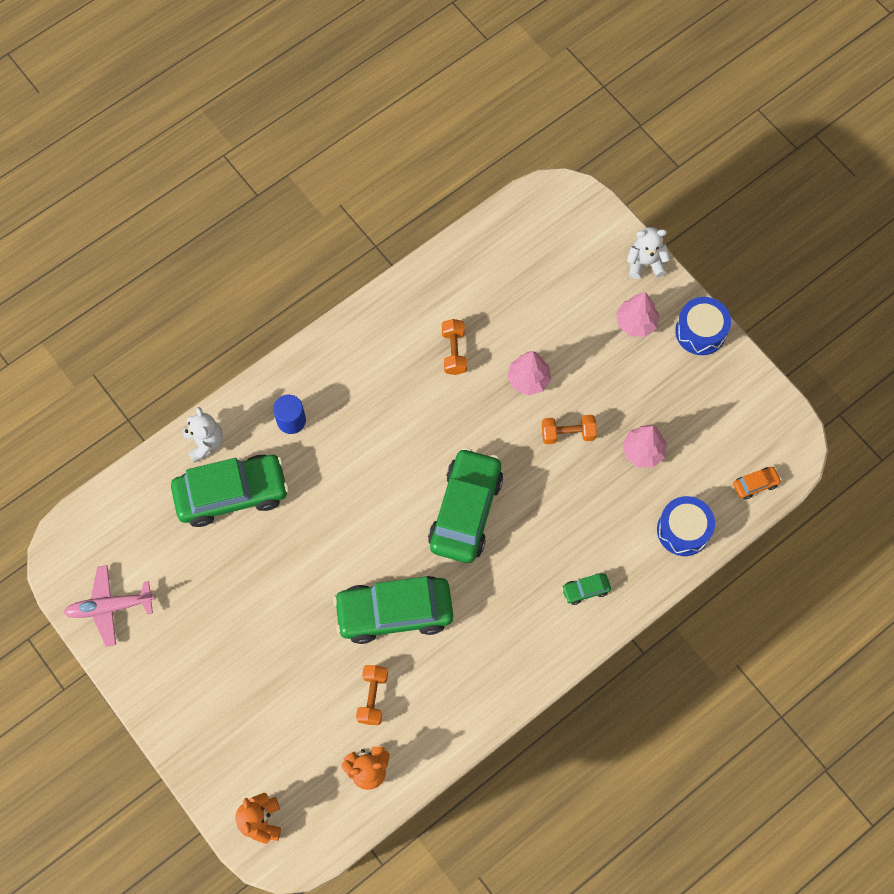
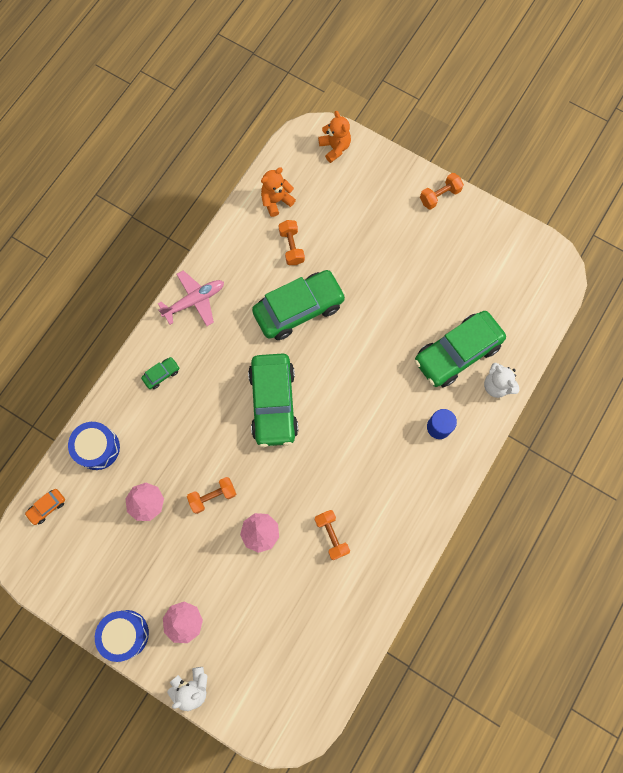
camera: 160 degrees right, 5 degrees up
pink plane [64,565,155,647] -> pink plane moved to [158,270,224,326]
none -> orange dumbbell [420,173,464,210]

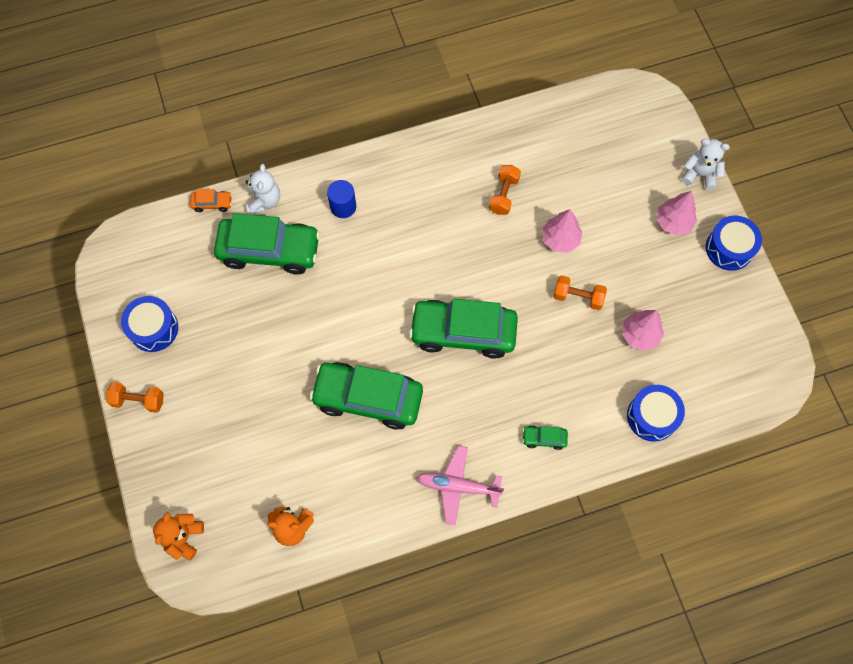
camera: 140 degrees left, 5 degrees down
orange car [25,489,65,525] -> orange car moved to [190,189,232,212]
green car [248,353,298,447] -> green car turned 120 degrees counterclockwise [409,299,518,359]
orange dumbbell [278,220,305,265] -> none
none -> blue drum [121,296,178,352]

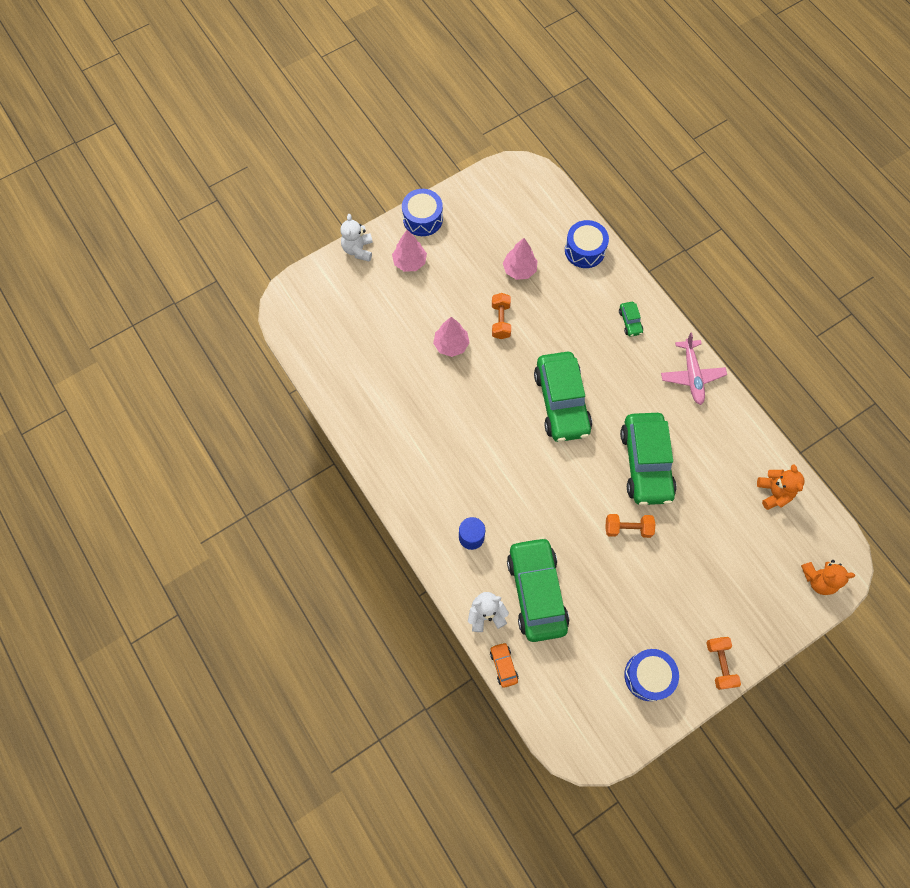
camera: 105 degrees left, 0 degrees up
orange dumbbell [489,165,521,215] -> orange dumbbell moved to [605,514,655,538]

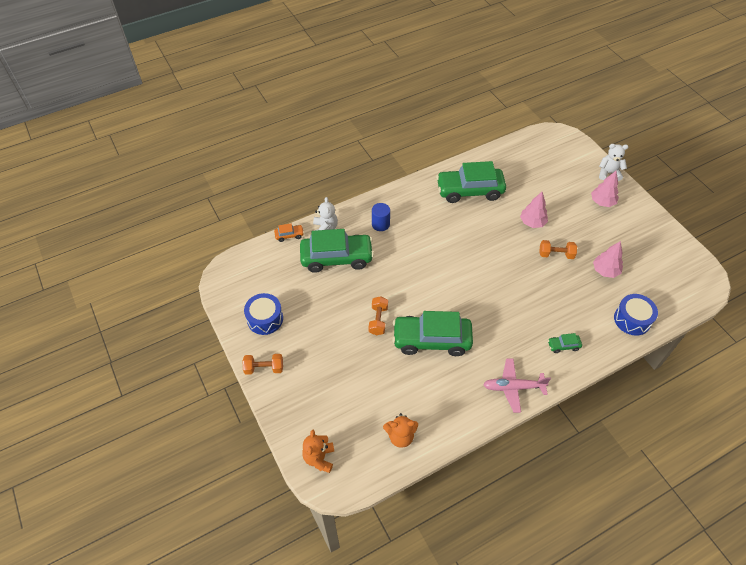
camera: 95 degrees right, 15 degrees down
blue drum [402,189,443,236] -> none
green car [534,352,592,442] -> green car moved to [436,161,506,203]

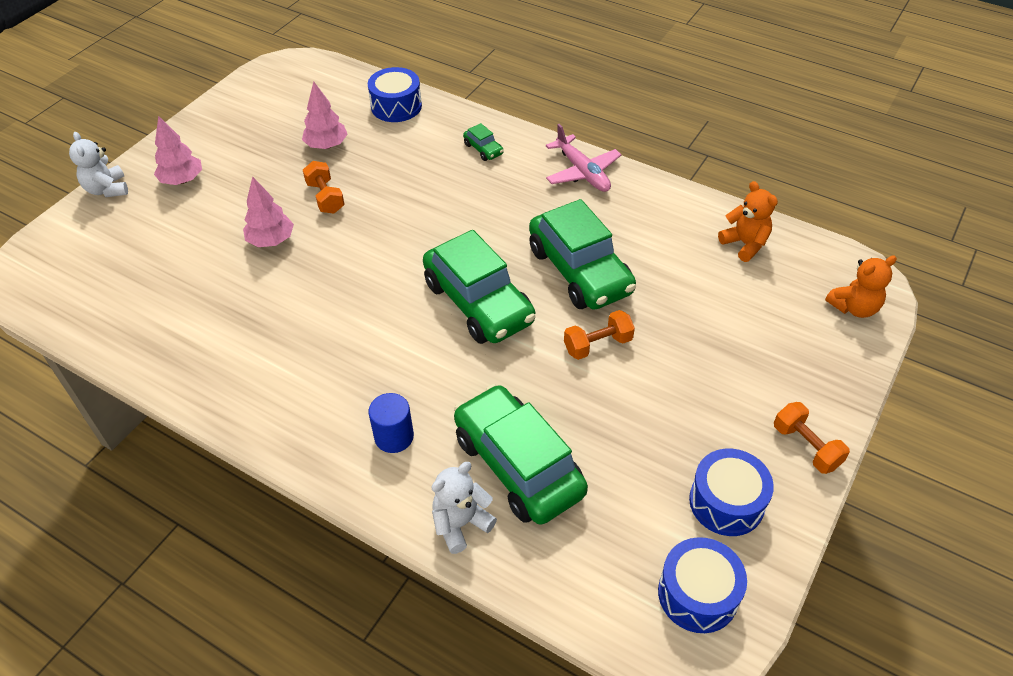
camera: 120 degrees left, 5 degrees down
orange car [274,223,304,242] -> none
green car [436,161,506,203] -> green car moved to [423,230,536,344]
none -> blue drum [658,537,747,633]

